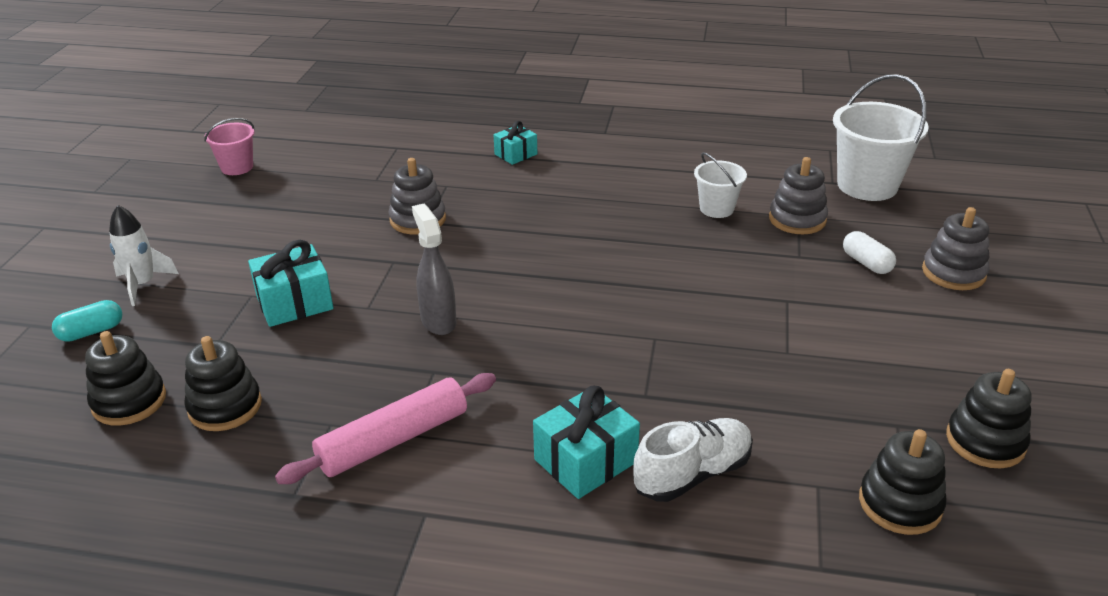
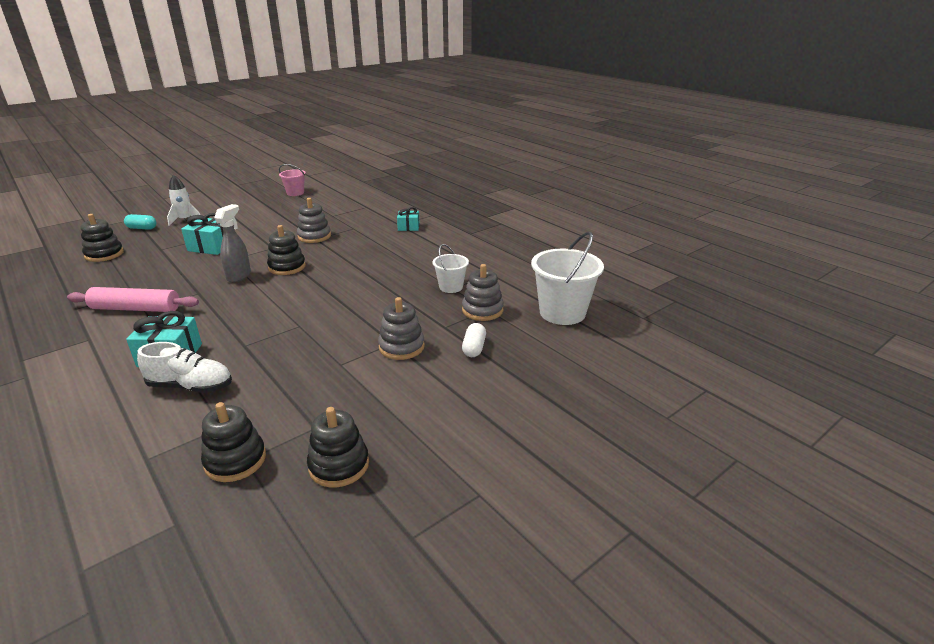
camera: 40 degrees right, 5 degrees down
black stacking toy [184,336,262,431] -> black stacking toy moved to [267,225,306,275]
grey stacking toy [922,207,989,290] -> grey stacking toy moved to [378,297,425,360]

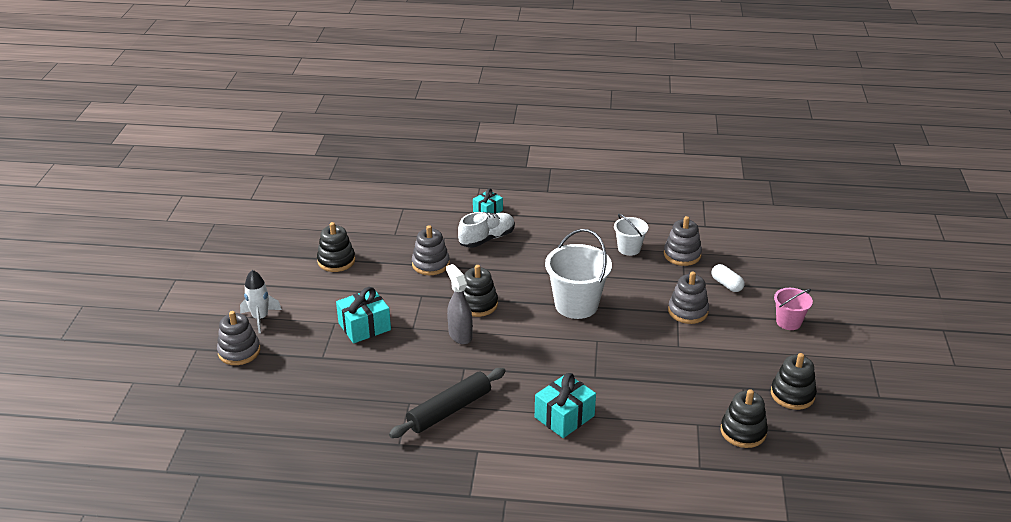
camera: 45 degrees left, 5 degrees up
pink rolling pin [67,287,199,312] -> black rolling pin [389,368,506,438]
black stacking toy [81,214,124,262] -> black stacking toy moved to [317,222,355,272]
turquoise capsule [124,214,157,230] -> grey stacking toy [217,311,260,365]
white shoe [137,342,232,393] -> white shoe moved to [458,212,515,248]
pink bucket [279,164,306,196] -> pink bucket moved to [774,288,813,330]
white bucket [531,231,604,325] -> white bucket moved to [545,229,612,319]

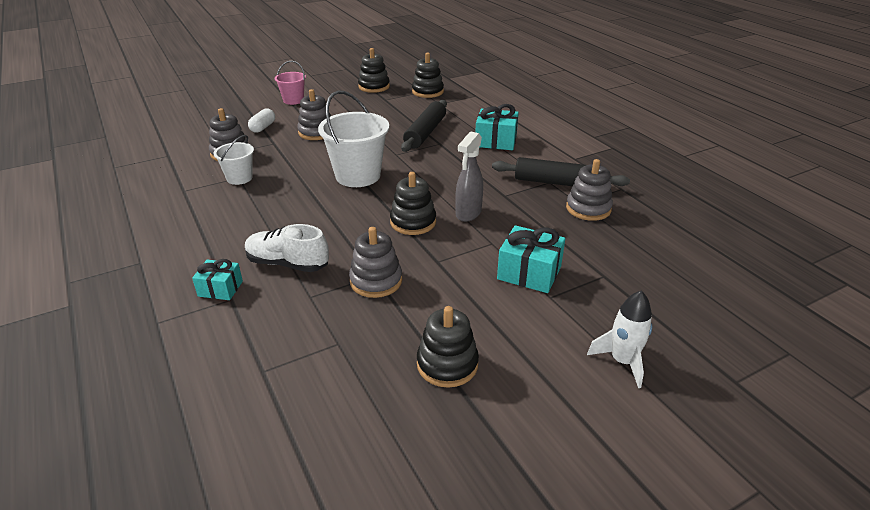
camera: 125 degrees left, 0 degrees up
grey stacking toy [217,311,260,365] -> grey stacking toy moved to [566,159,613,221]
none -> black rolling pin [401,100,447,152]

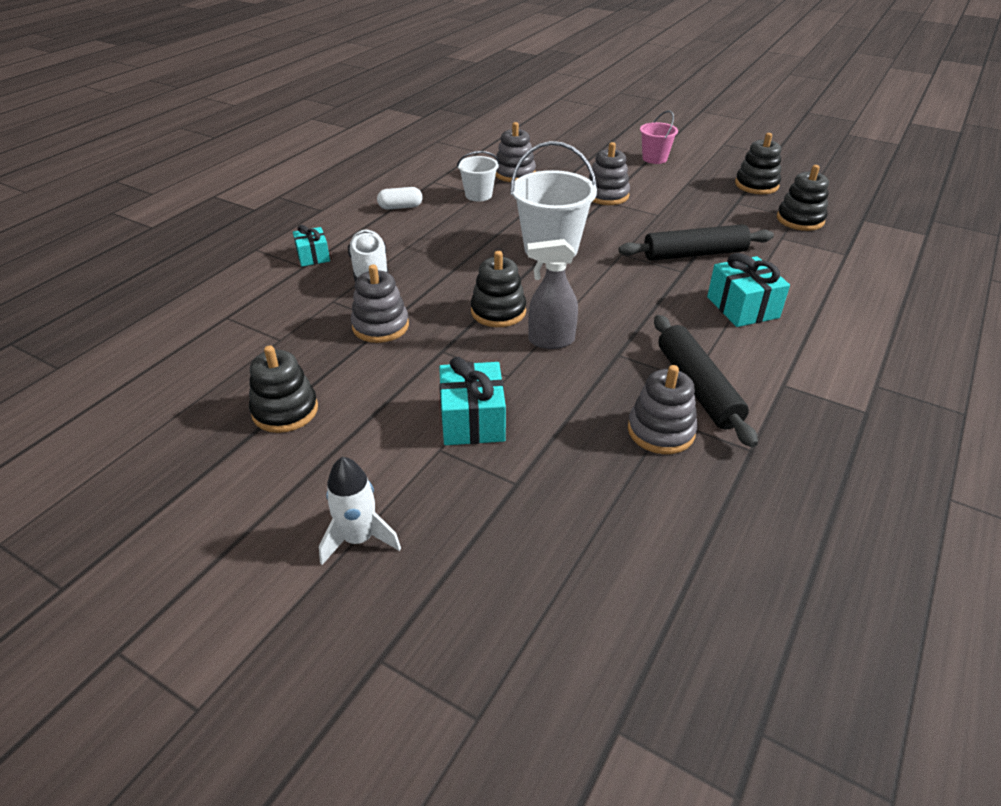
camera: 60 degrees right, 5 degrees up
white capsule [248,108,275,133] -> white capsule moved to [377,187,423,210]

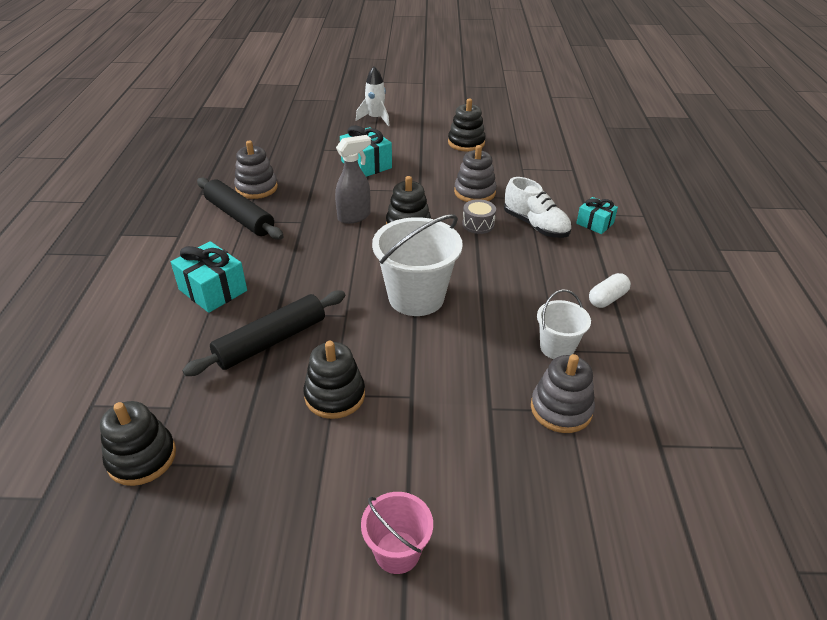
camera: 150 degrees right, 0 degrees up
grey stacking toy [589,142,630,205] -> none
black stacking toy [735,133,781,194] -> black stacking toy moved to [303,341,365,419]
none -> grey drum [462,199,496,234]

